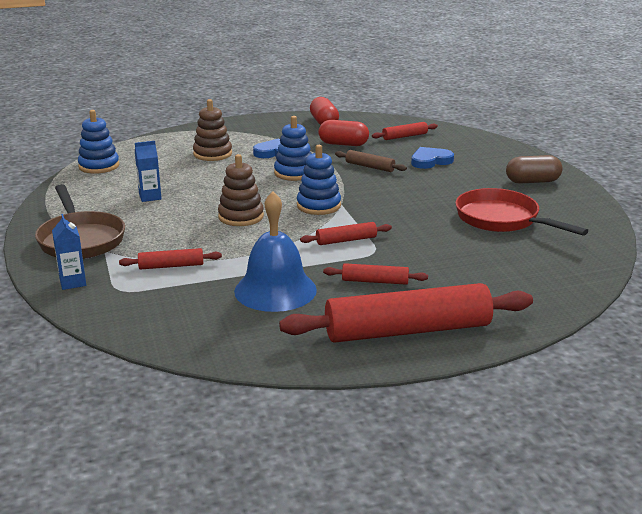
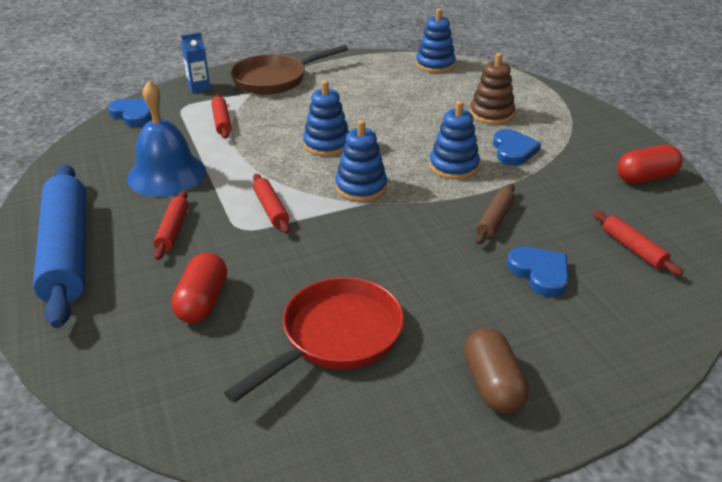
camera: 85 degrees right, 10 degrees up
blue carton [135,141,162,202] -> none
brown stacking toy [218,154,264,226] -> blue stacking toy [303,80,349,156]
red rolling pin [279,283,533,343] -> blue rolling pin [33,164,86,328]
red capsule [319,120,369,146] -> red capsule moved to [171,252,227,323]
none -> blue heart [108,99,152,127]

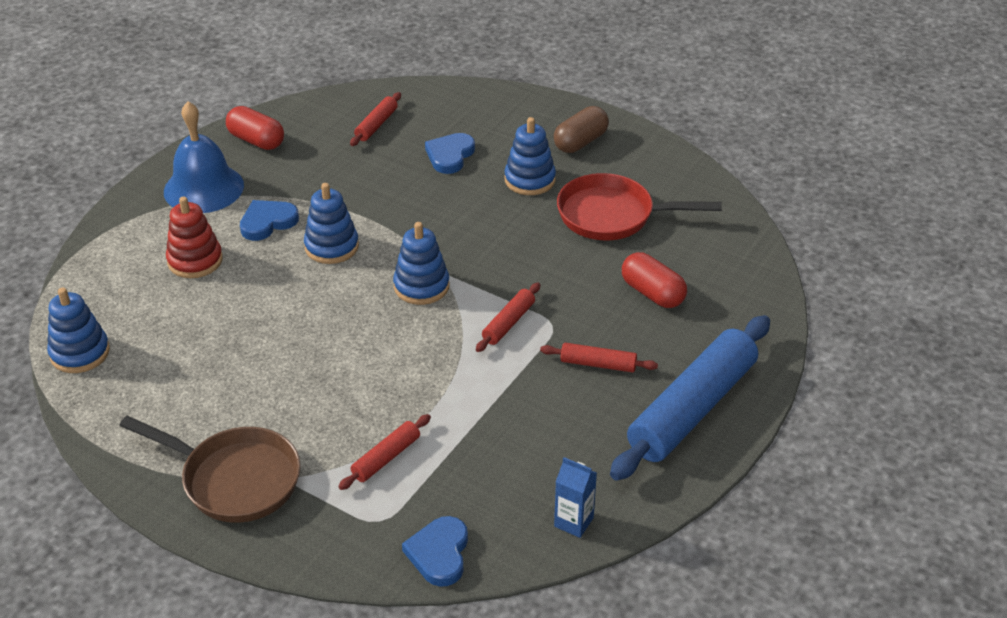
camera: 125 degrees left, 5 degrees up
blue bell [127,81,206,197] -> blue bell moved to [164,101,244,213]
red rolling pin [154,190,189,260] -> red rolling pin turned 45 degrees clockwise [540,343,658,373]
red capsule [171,252,227,323] -> red capsule turned 75 degrees clockwise [622,252,687,308]
blue carton [181,32,211,93] -> blue carton moved to [554,457,597,538]
blue stacking toy [303,80,349,156] -> blue stacking toy moved to [504,117,556,195]
brown stacking toy [470,53,515,124] -> red stacking toy [166,197,223,278]
brown rolling pin [475,184,515,245] -> none

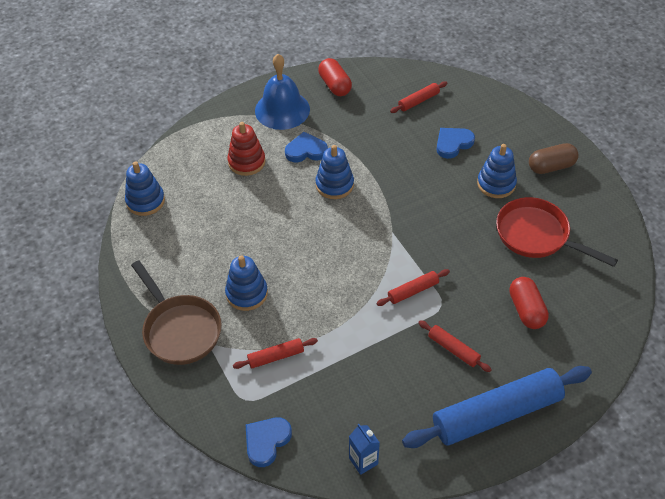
camera: 30 degrees right, 10 degrees up
blue stacking toy [393,222,450,305] -> blue stacking toy moved to [225,255,268,311]

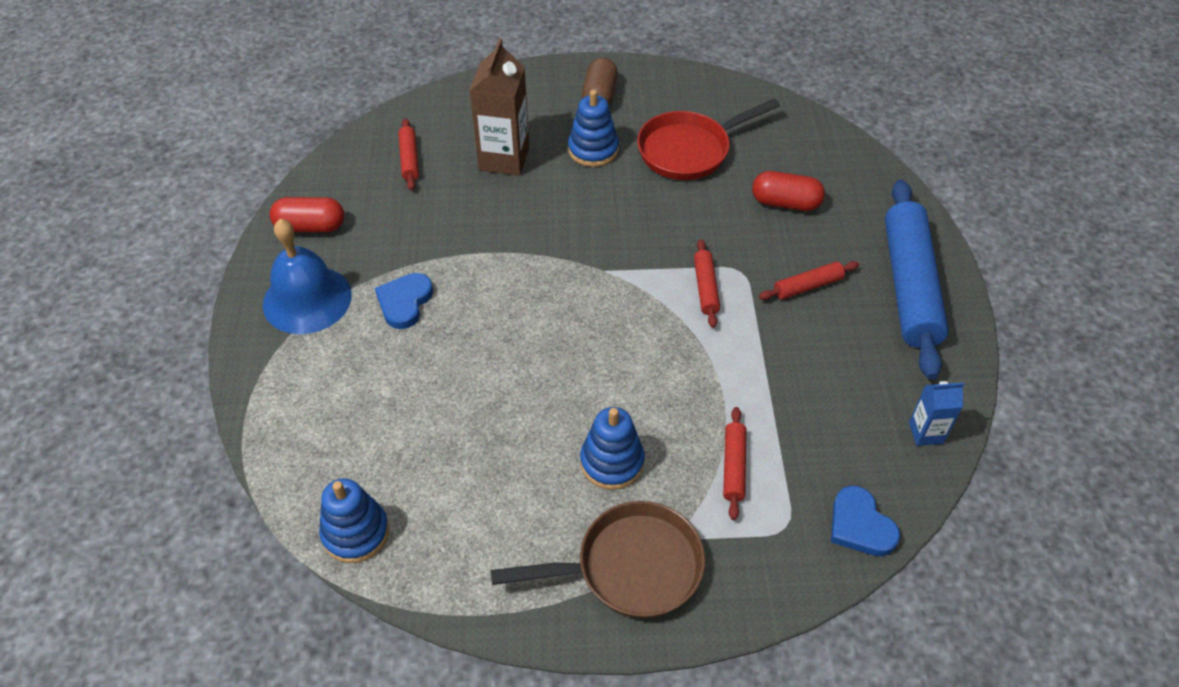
camera: 65 degrees left, 0 degrees up
red stacking toy [227,122,266,176] -> none
blue stacking toy [316,145,354,199] -> none
blue heart [437,128,475,159] -> brown carton [469,39,529,176]

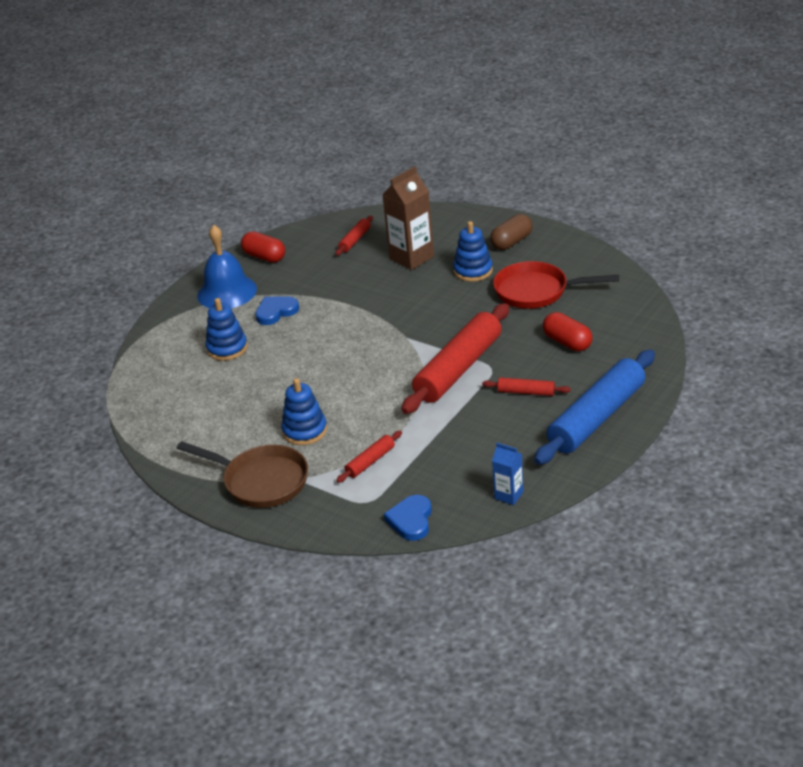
camera: 40 degrees right, 15 degrees down
blue stacking toy [319,478,389,563] -> blue stacking toy moved to [205,298,248,361]
red rolling pin [694,239,720,328] -> red rolling pin [401,303,509,414], size x2.25

